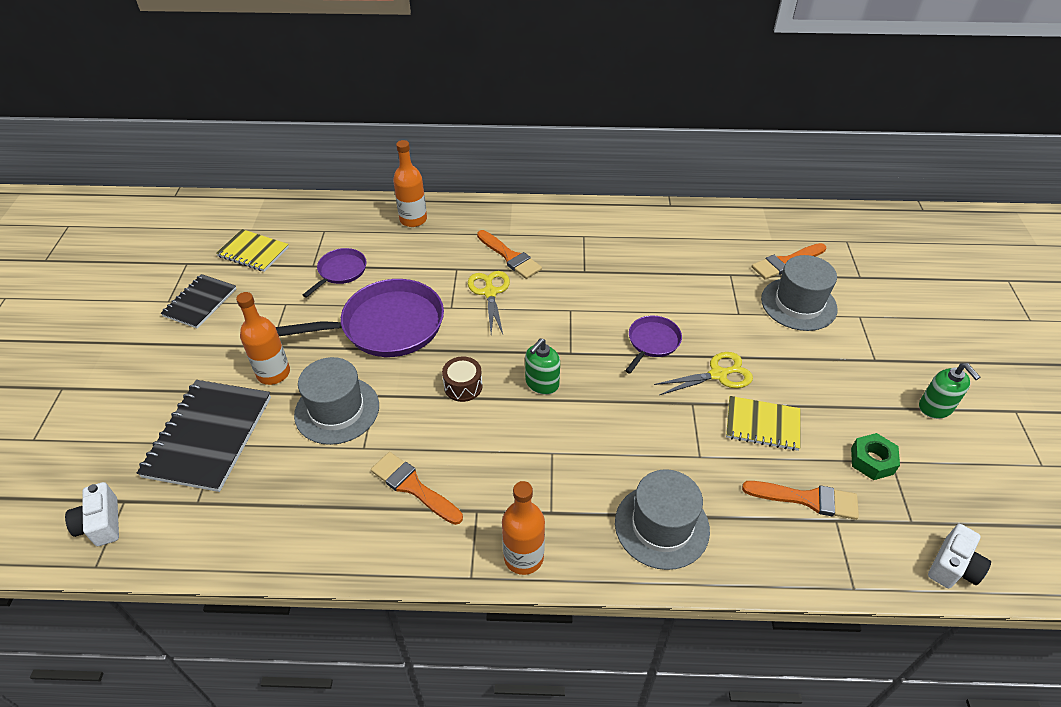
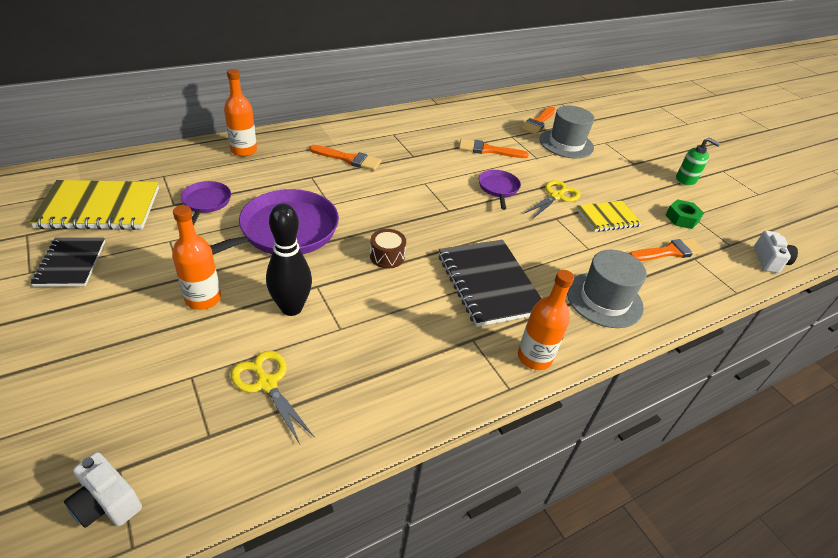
camera: 35 degrees left, 5 degrees down
black notebook [137,380,271,492] -> black notebook moved to [439,240,542,327]
yellow notebook [216,229,289,272] -> yellow notebook [30,180,159,230], size x1.64
grey hat [294,357,379,445] -> black bowling pin [266,203,312,316]
orange brush [371,452,463,525] -> orange brush moved to [459,139,529,158]
yellow scissors [468,271,510,334] -> yellow scissors moved to [231,351,315,444]
green soap dispenser [525,338,560,395] -> none

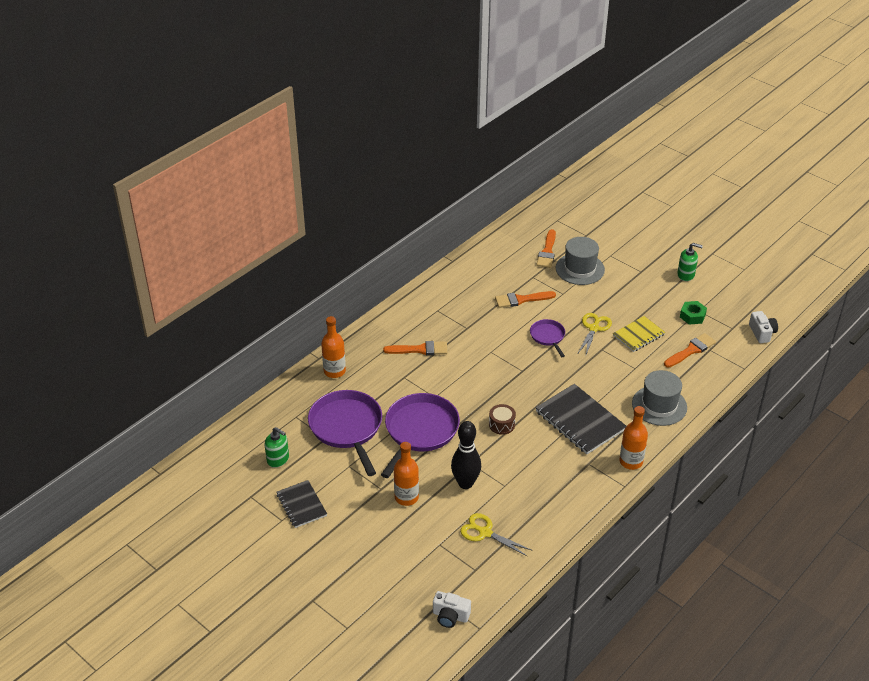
camera: 15 degrees left, 0 degrees up
yellow notebook [30,180,159,230] -> green soap dispenser [265,427,289,468]
purple pan [181,181,231,226] -> purple pan [308,390,382,476], size x1.95

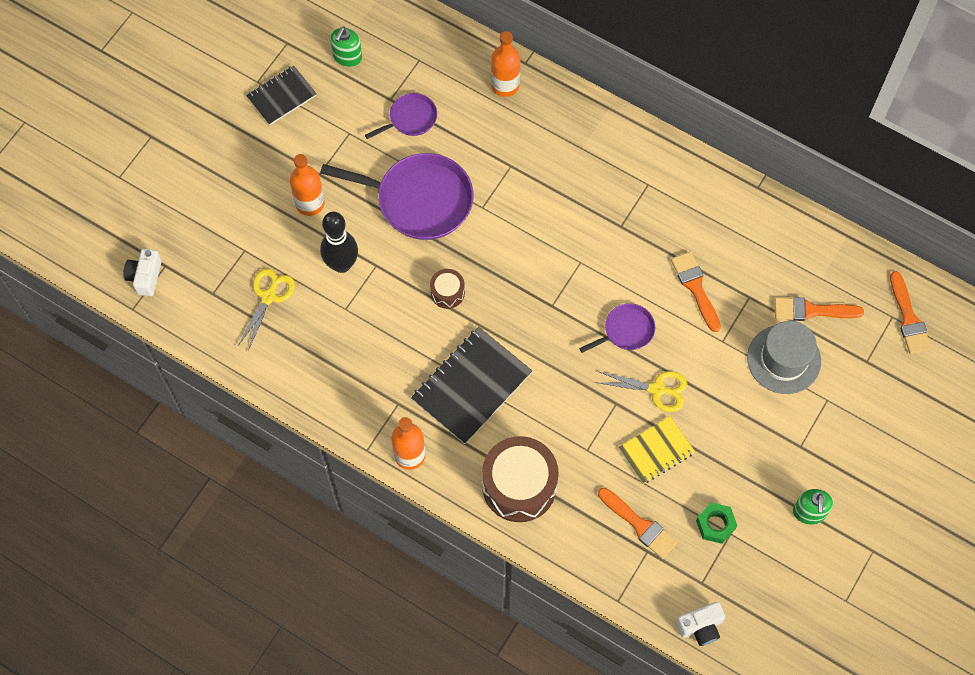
camera: 80 degrees right, 25 degrees up
purple pan [308,390,382,476] -> purple pan [365,93,437,139], size x0.51
orange brush [383,341,447,355] -> orange brush moved to [890,271,932,354]
yellow notebook [613,316,665,352] -> yellow notebook turned 75 degrees counterclockwise [618,416,695,484]
grey hat [632,370,687,426] -> brown drum [482,436,559,522]

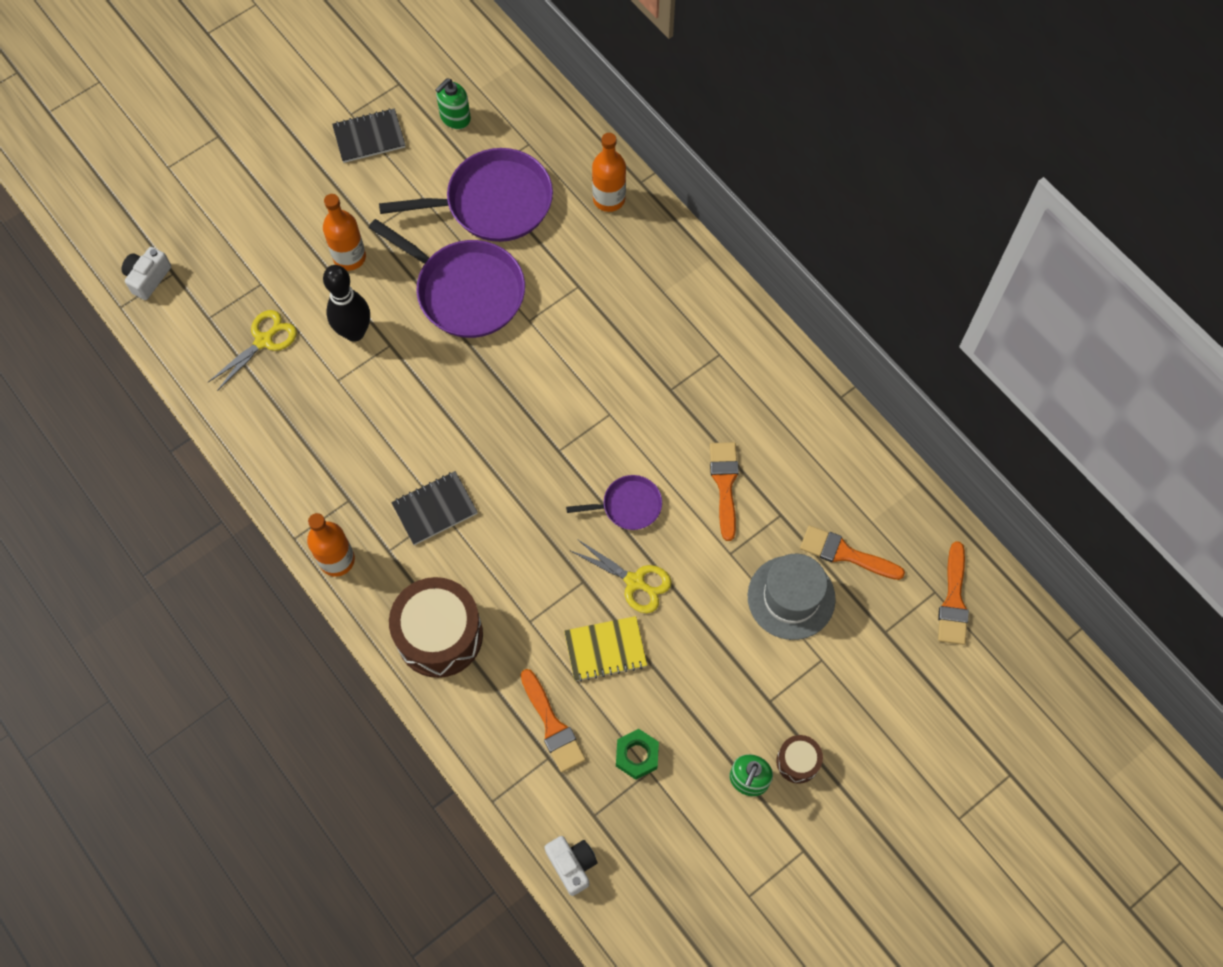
camera: 20 degrees right, 0 degrees up
purple pan [365,93,437,139] -> purple pan [379,148,553,242], size x1.95
black notebook [411,327,532,444] -> black notebook [391,471,478,545], size x0.61
brown drum [430,269,465,309] -> brown drum moved to [776,735,823,784]
white camera [676,602,725,646] -> white camera turned 120 degrees counterclockwise [544,836,597,896]

